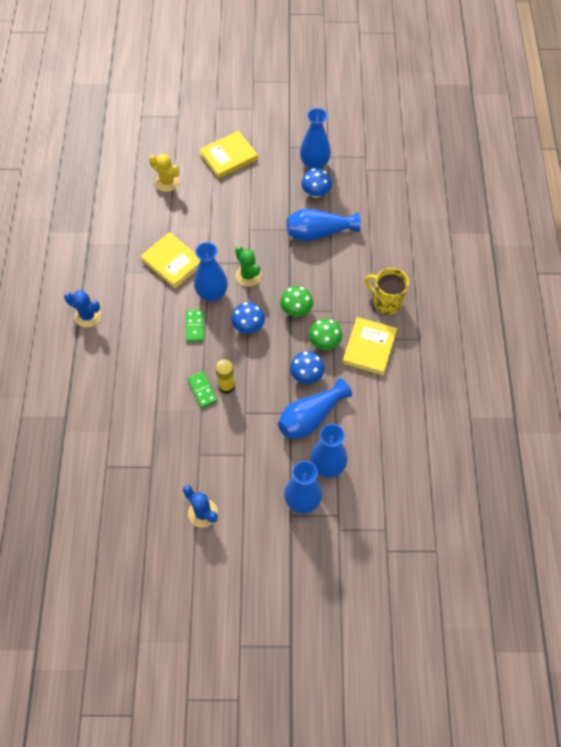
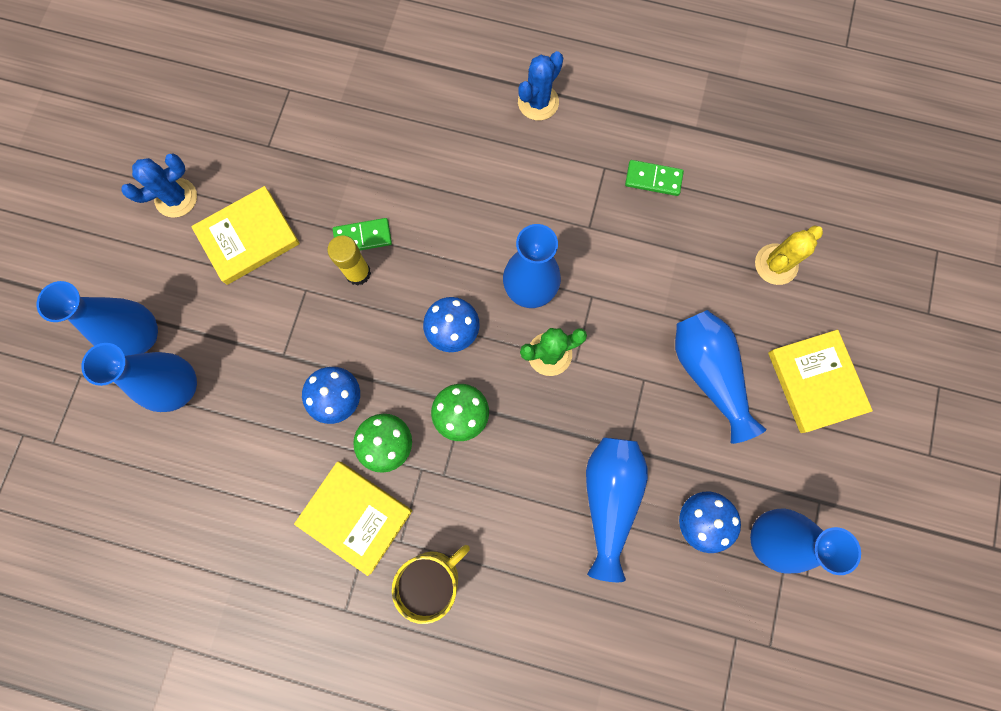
camera: 105 degrees right, 15 degrees up
yellow book [141,232,200,288] -> yellow book moved to [191,186,300,285]
green domino [186,310,204,342] -> green domino moved to [625,160,684,196]
blue vase [278,378,352,439] -> blue vase moved to [675,310,767,444]

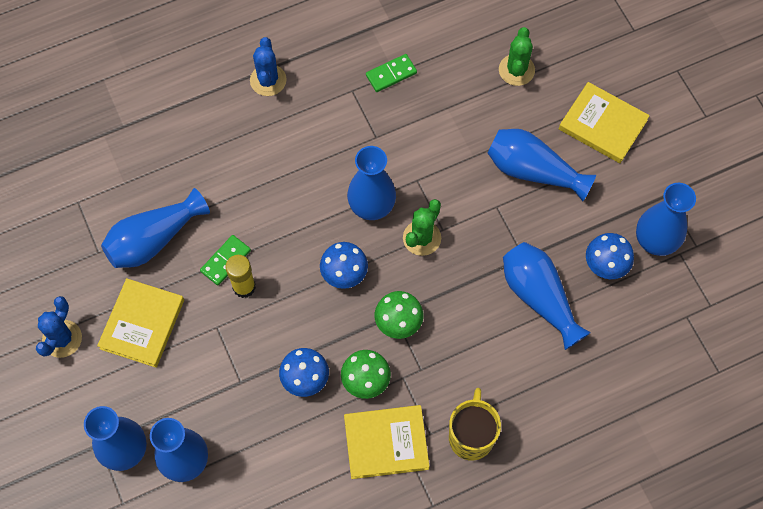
camera: 40 degrees left, 10 degrees down
yellow cactus [755,225,823,285] -> green cactus [499,27,535,86]
none -> blue vase [101,188,210,268]

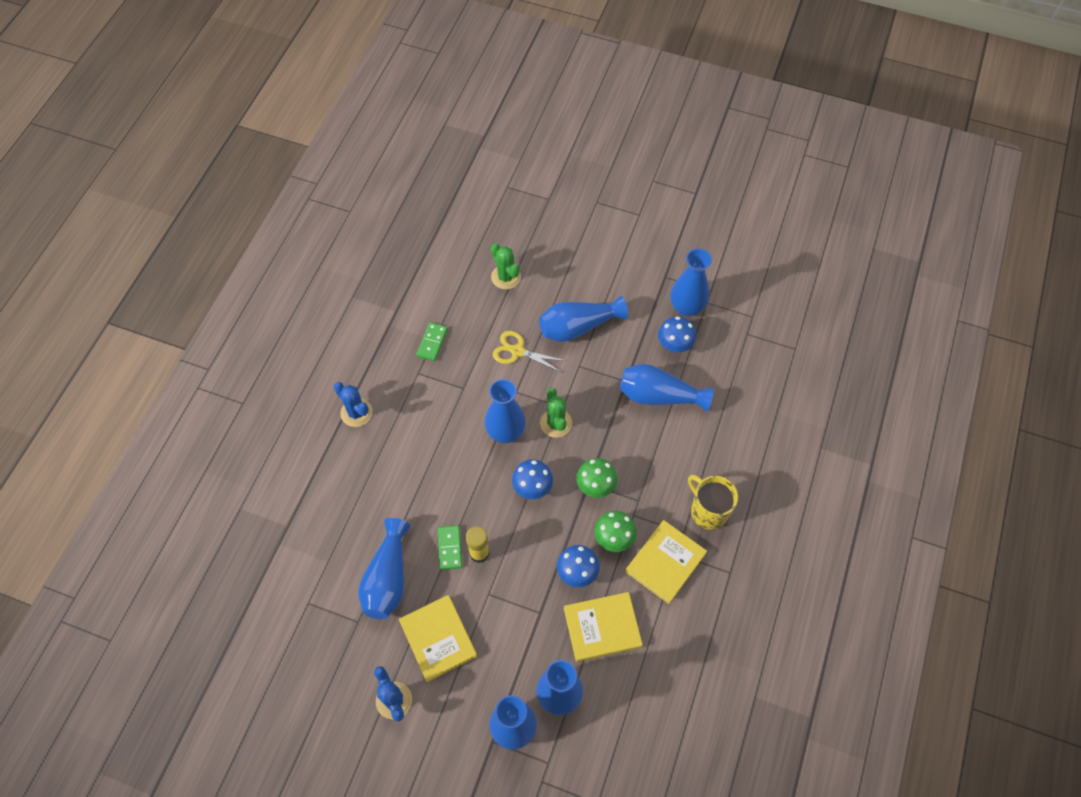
camera: 45 degrees left, 5 degrees down
yellow book [559,82,650,163] -> yellow book moved to [564,592,643,662]
none -> yellow scissors [493,331,566,372]

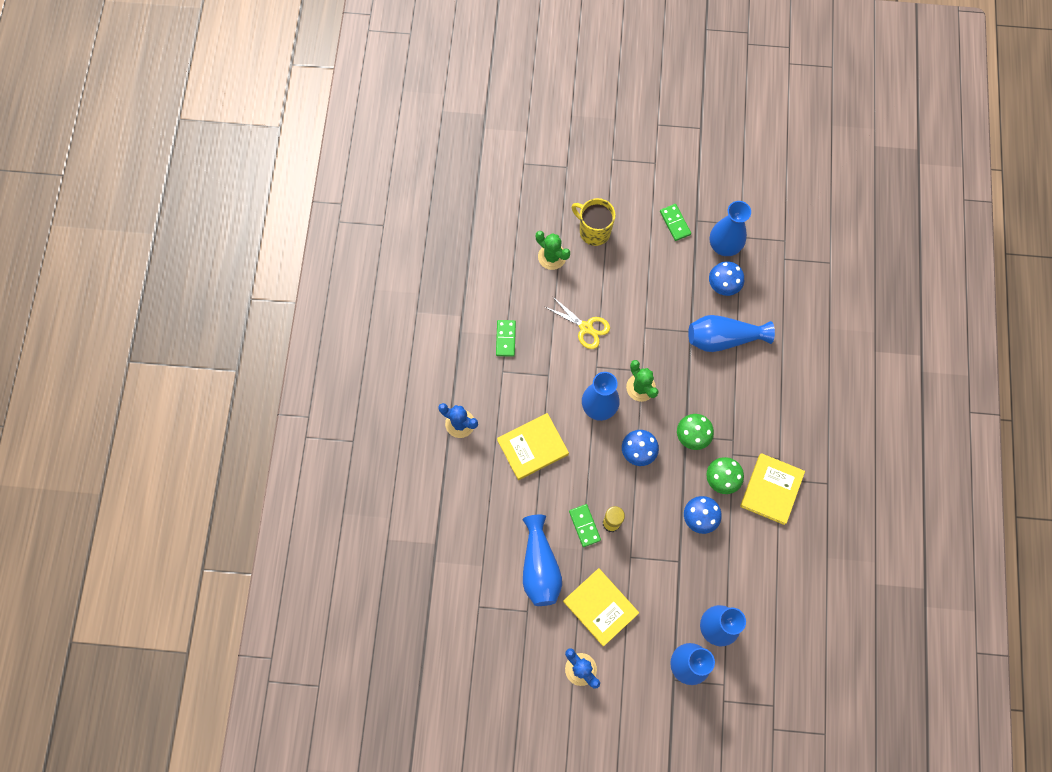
camera: 15 degrees left, 10 degrees up
yellow scissors [493,331,566,372] -> yellow scissors turned 150 degrees counterclockwise [545,296,610,349]
blue vase [539,296,628,342] -> none
yellow book [564,592,643,662] -> yellow book moved to [497,413,569,480]
yellow mug [688,475,738,530] -> yellow mug moved to [572,198,616,246]
none -> green domino [660,204,691,241]

